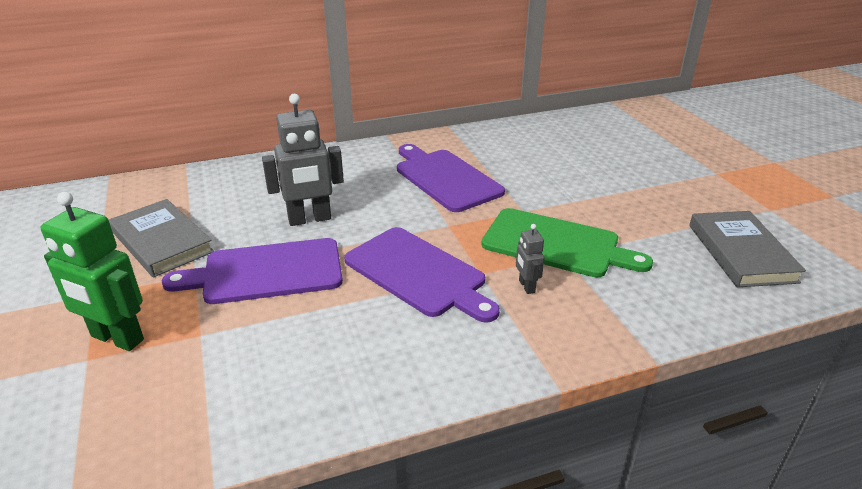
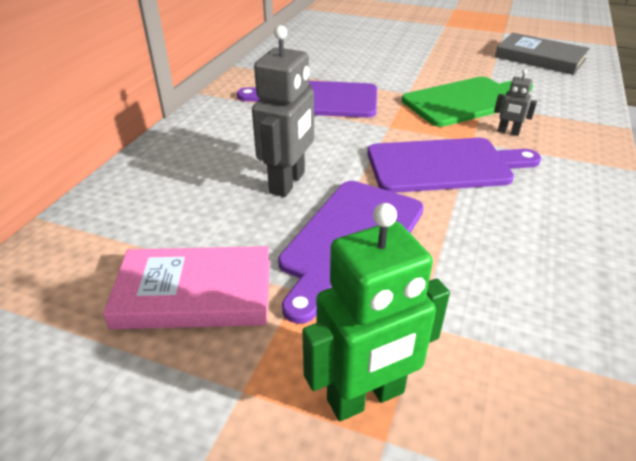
camera: 50 degrees left, 5 degrees up
grey book [109,199,214,277] -> pink book [103,246,270,329]

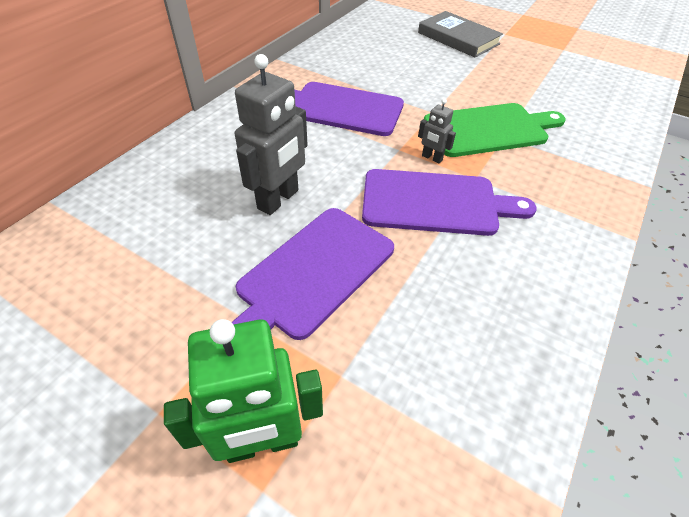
camera: 10 degrees right, 10 degrees up
pink book [103,246,270,329] -> none
grey robot [494,69,537,136] -> grey robot moved to [418,99,456,163]
grey book [495,33,590,75] -> grey book moved to [418,11,503,58]

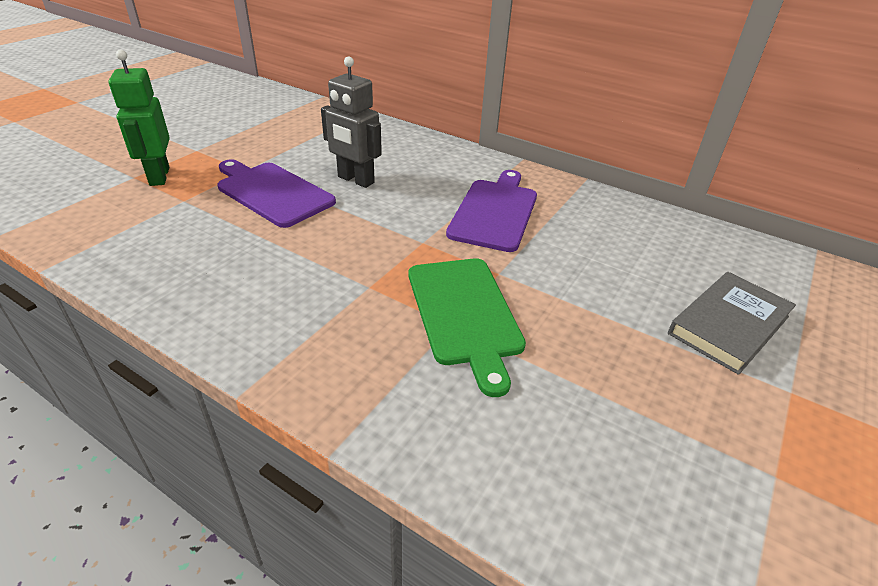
camera: 90 degrees right, 10 degrees down
purple cutting board [362,169,537,236] -> none
grey robot [418,99,456,163] -> none

